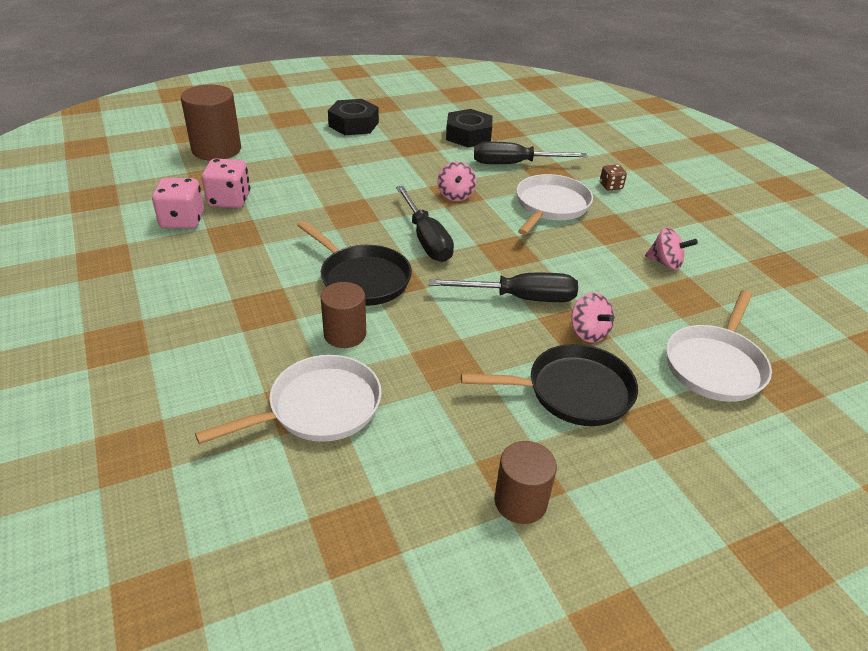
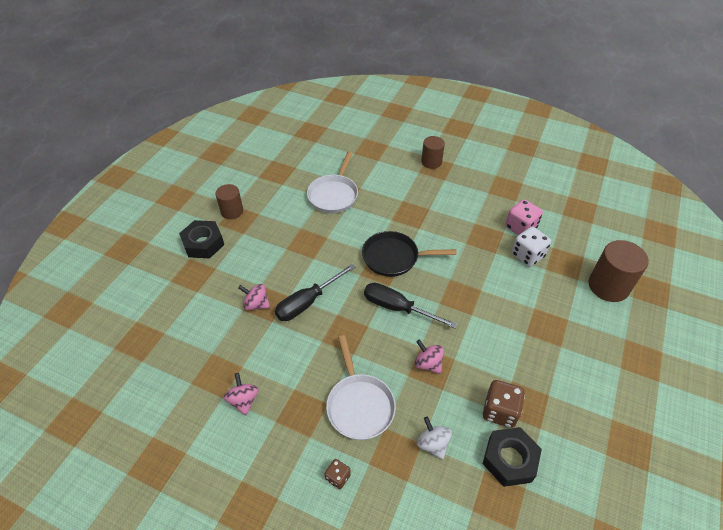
camera: 140 degrees right, 10 degrees up
pink dice [202,158,250,208] -> white dice [512,227,551,267]
brown cylinder [321,282,366,348] -> brown cylinder moved to [421,136,445,169]
black nut [328,99,379,135] -> black nut moved to [179,220,224,258]
black pan [461,344,638,426] -> none
black screwdriver [474,141,587,164] -> white spinning top [417,416,452,460]
pink spinning top [645,227,698,270] -> pink spinning top turned 90 degrees clockwise [223,373,259,415]
white pan [666,290,772,402] -> none
none -> brown dice [483,380,525,428]

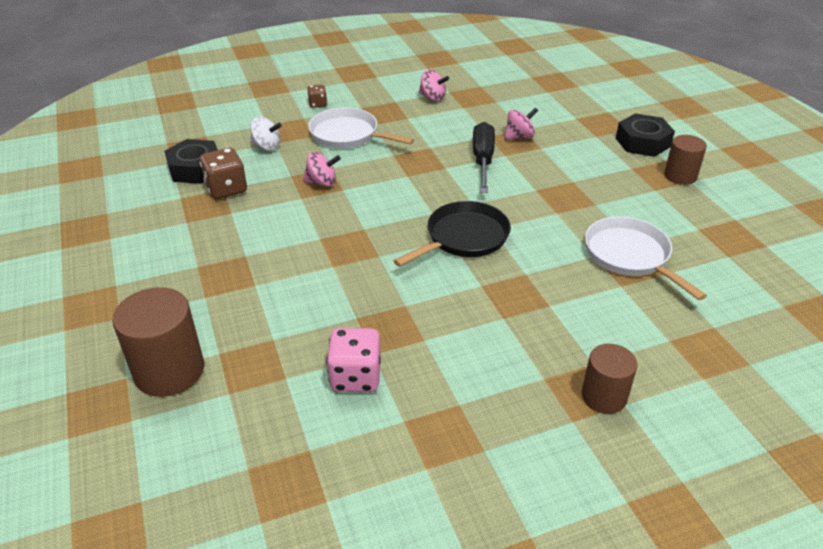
camera: 135 degrees right, 10 degrees down
black screwdriver [364,283,457,328] -> none
white dice [512,227,551,267] -> none

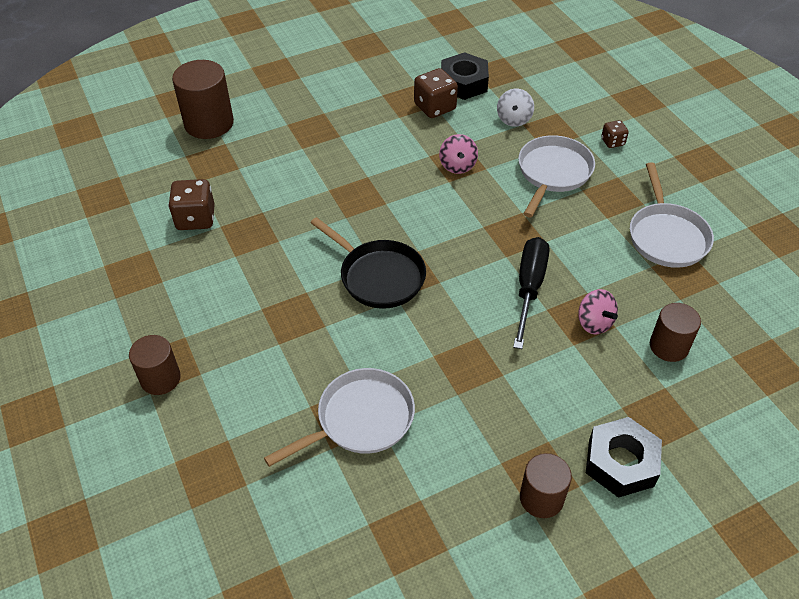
camera: 85 degrees right, 10 degrees up
pink dice [327,328,381,392] -> brown dice [168,179,215,230]
pink spinning top [419,69,449,101] -> white pan [630,162,714,268]
black screwdriver [473,122,495,193] -> black screwdriver turned 75 degrees counterclockwise [513,237,549,349]
none -> brown cylinder [650,303,701,362]

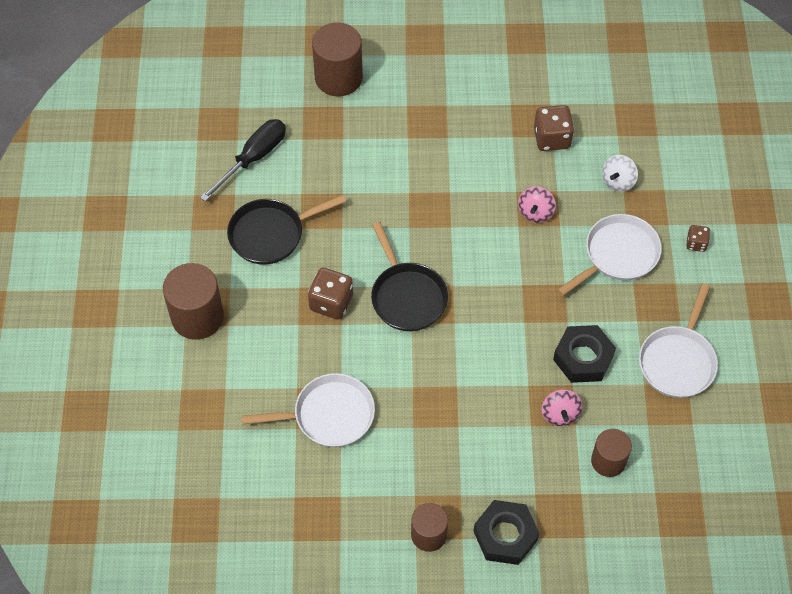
camera: 25 degrees right, 10 degrees up
brown cylinder [129,335,181,395] -> brown cylinder [163,263,224,340], size x1.59
brown dice [168,179,215,230] -> brown dice moved to [308,268,353,320]
black nut [441,52,489,100] -> black nut moved to [553,325,616,383]
black screwdriver [513,237,549,349] -> black screwdriver moved to [200,119,286,202]
none -> black pan [227,195,346,265]

